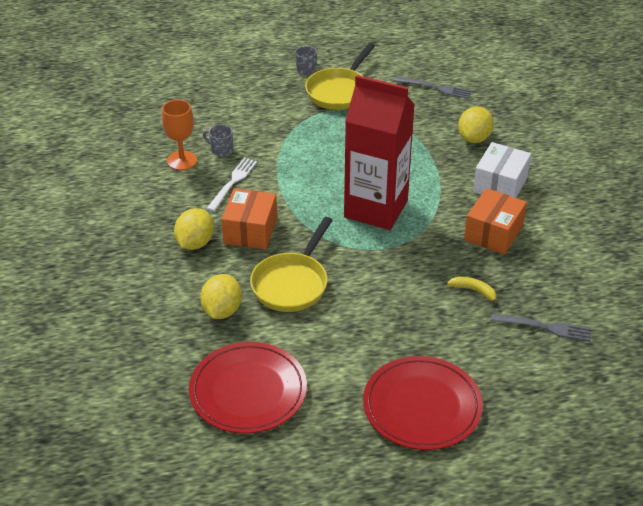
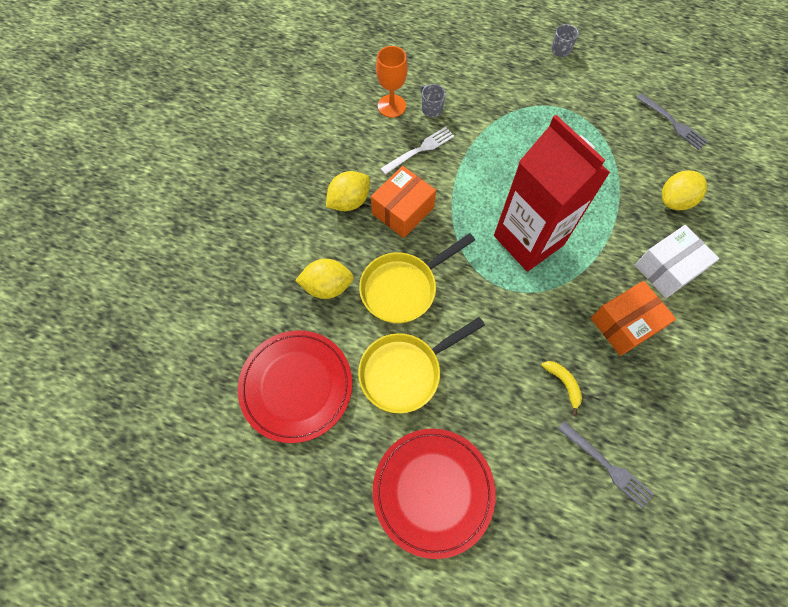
camera: 30 degrees right, 25 degrees up
yellow lemon [200,274,242,319] -> yellow lemon turned 45 degrees clockwise [295,259,354,299]
yellow pan [305,43,375,110] -> yellow pan moved to [358,317,485,413]

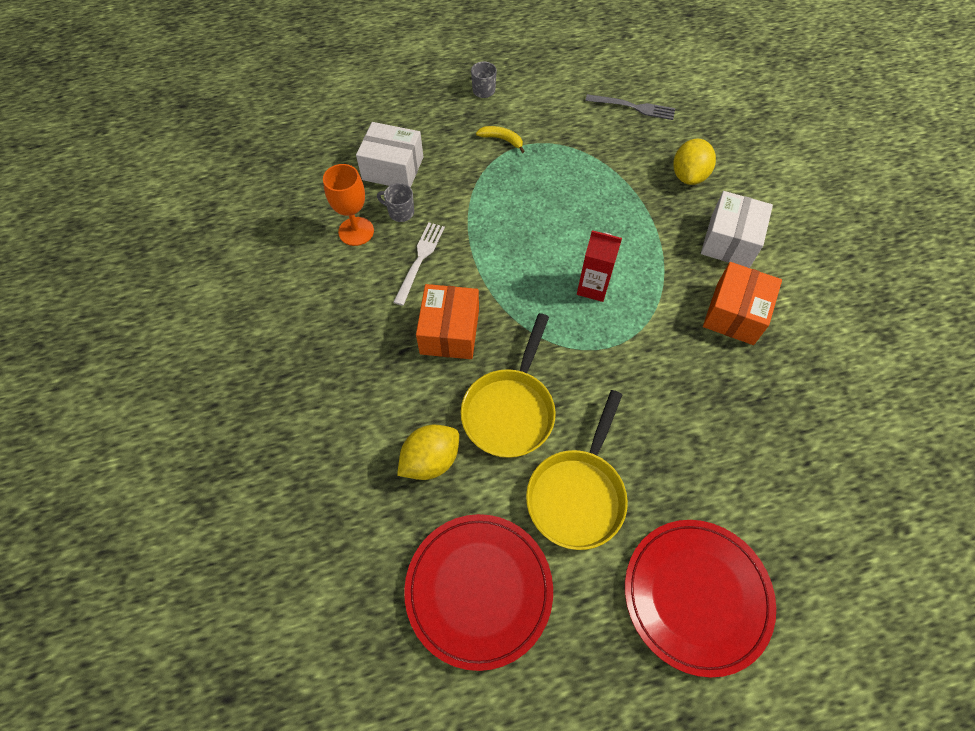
camera: 35 degrees left, 5 degrees down
yellow lemon [326,171,370,211] -> none
red carton [494,115,610,271] -> red carton [577,230,622,302], size x0.47
yellow banana [541,361,582,416] -> yellow banana moved to [476,126,525,153]
grey fork [558,421,654,508] -> none
none -> white box [356,122,423,188]

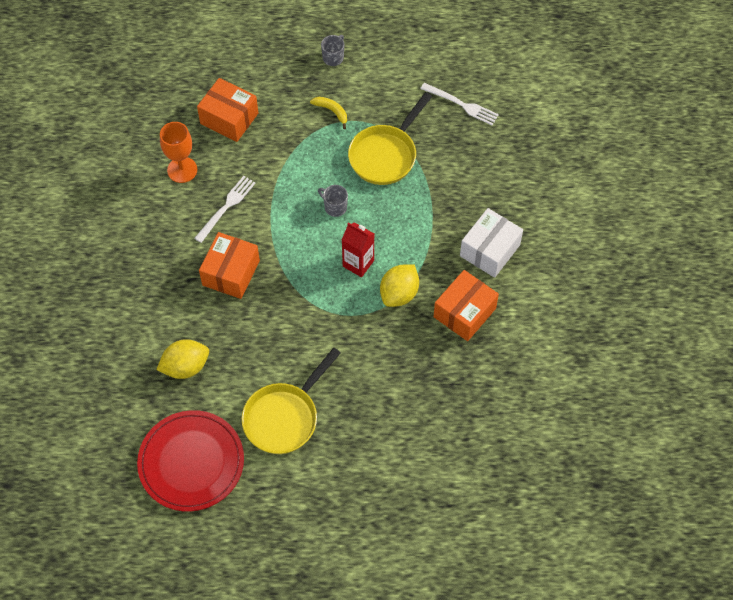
camera: 15 degrees right, 0 degrees up
white box [356,122,423,188] -> orange box [197,78,258,142]
grey mug [377,183,414,222] -> grey mug moved to [318,185,348,217]
yellow pan [461,313,556,458] -> yellow pan moved to [348,92,432,185]
grey fork [585,94,675,120] -> white fork [420,83,499,125]
red plate [625,520,776,677] -> none
yellow lemon [673,139,716,185] -> yellow lemon moved to [380,264,419,307]

